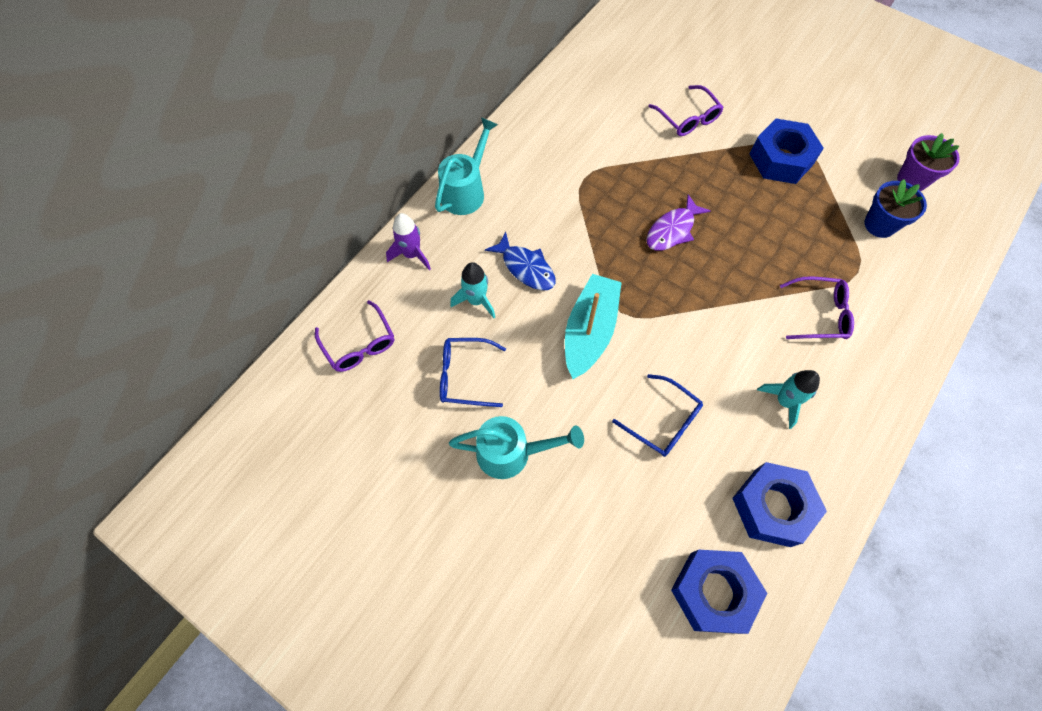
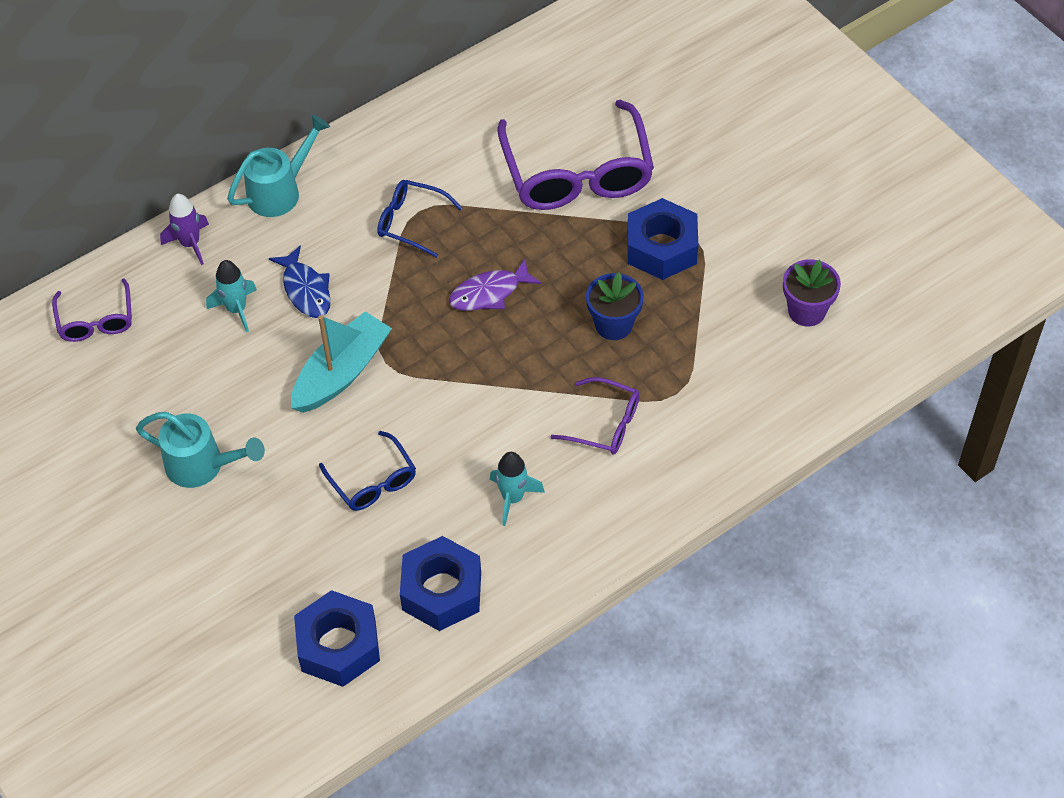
camera: 20 degrees right, 10 degrees down
blue glasses [440,338,506,407] -> blue glasses moved to [377,180,462,258]
purple glasses [648,85,724,136] -> purple glasses [497,100,654,210], size x1.95
blue flower pot [864,179,927,238] -> blue flower pot moved to [586,272,644,340]

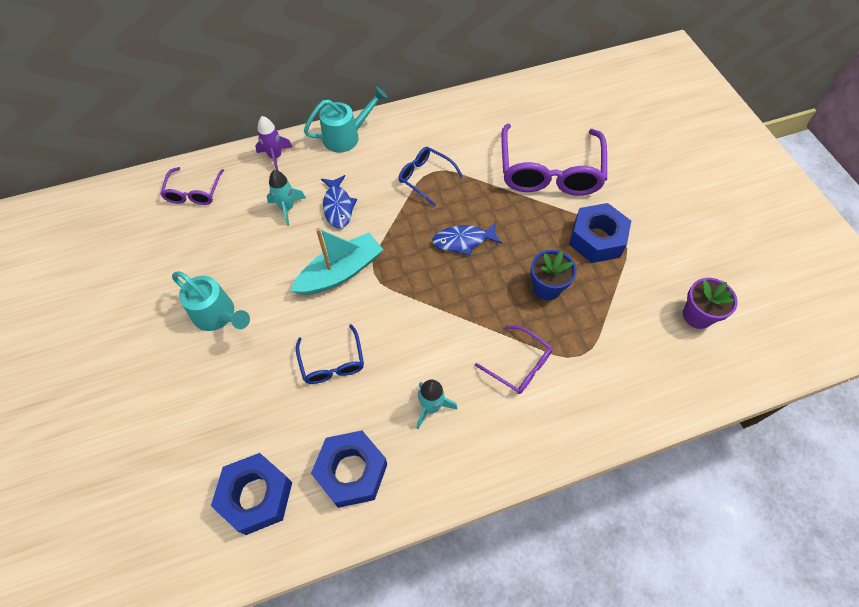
camera: 15 degrees right, 5 degrees up
purple fish [449,259,541,311] -> blue fish [432,222,502,255]

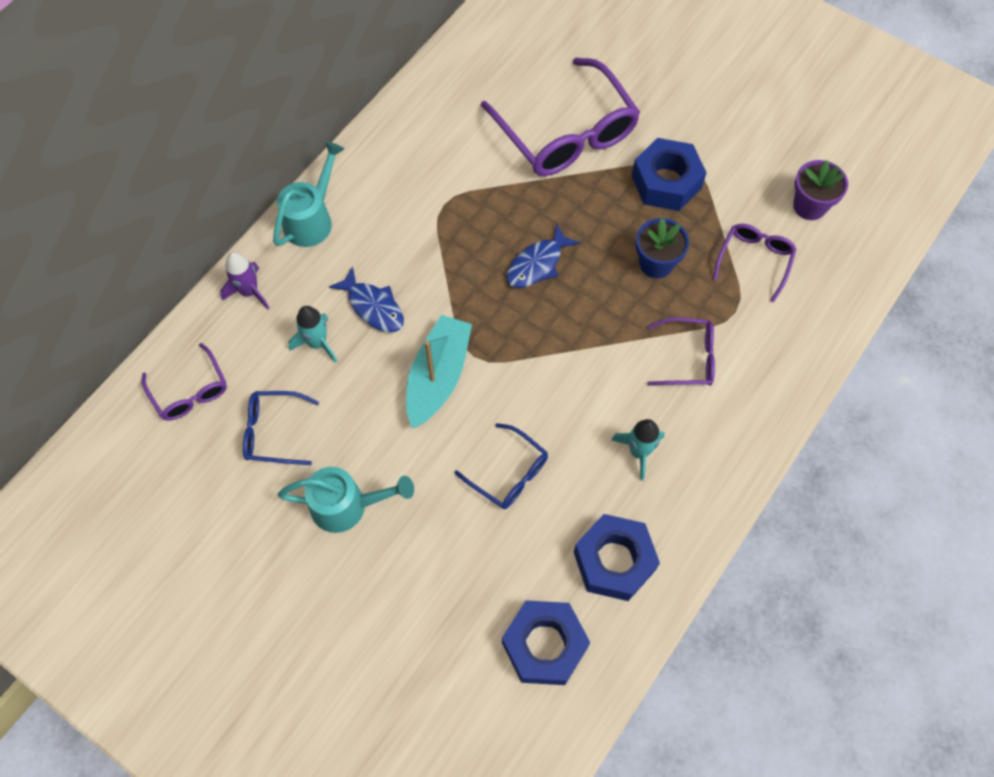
camera: 35 degrees left, 5 degrees up
blue glasses [399,147,463,206] -> blue glasses moved to [243,391,319,465]
none -> purple glasses [713,224,797,302]

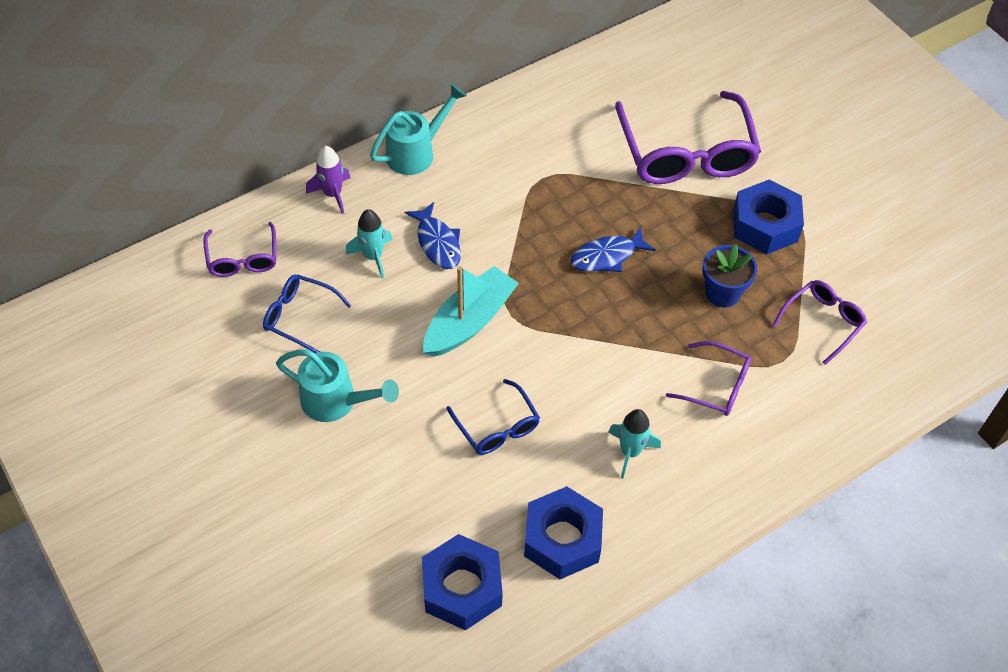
camera: 20 degrees right, 10 degrees down
purple flower pot [793,160,848,220] -> none

